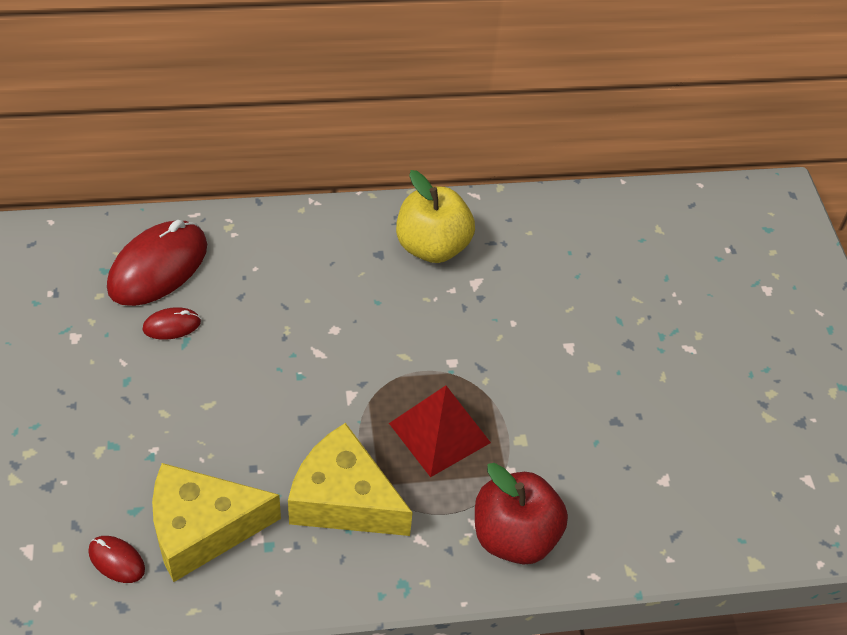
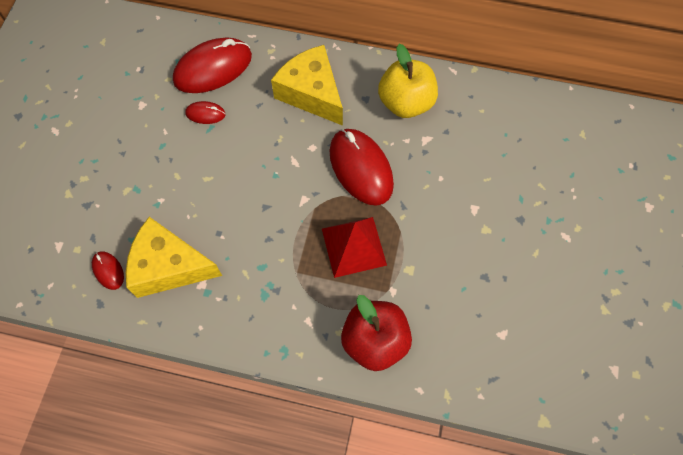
camera: 25 degrees right, 15 degrees up
yellow cheese [288,423,413,536] -> yellow cheese moved to [271,45,343,126]
none -> red mouse [329,129,394,206]

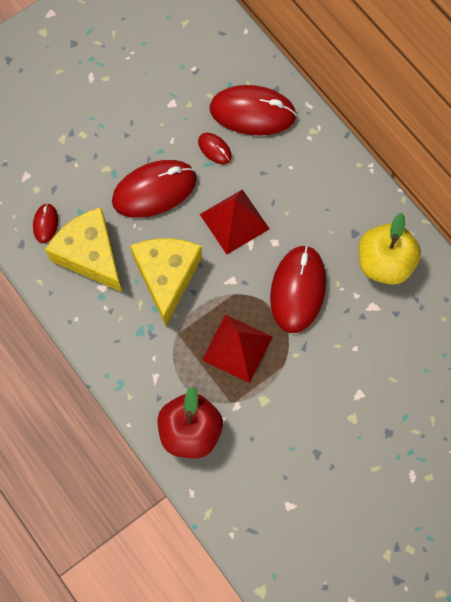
camera: 40 degrees right, 5 degrees up
yellow cheese [271,45,343,126] -> yellow cheese moved to [130,238,202,326]
none -> red mouse [112,160,197,218]
none -> red pyramid [200,189,270,254]

